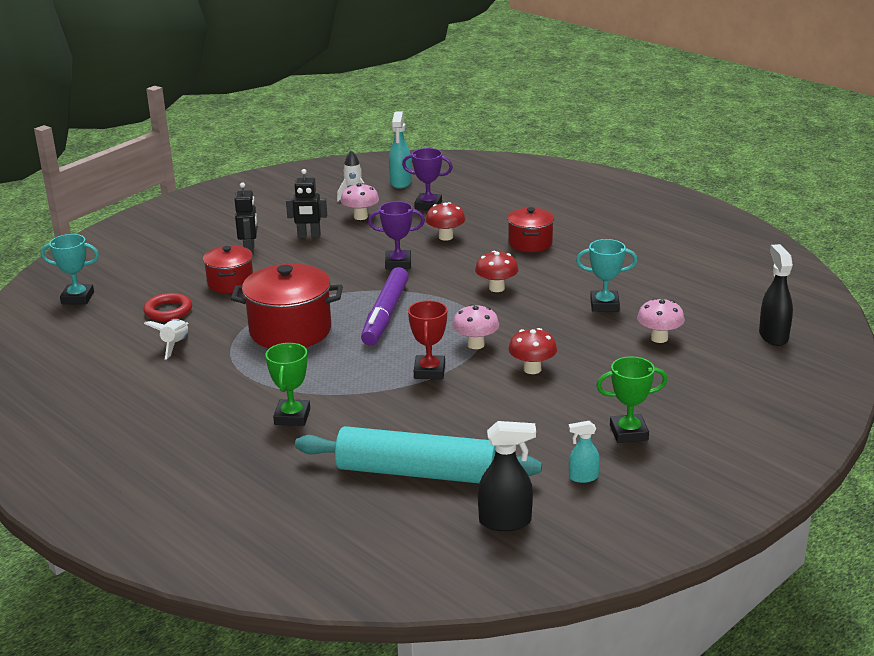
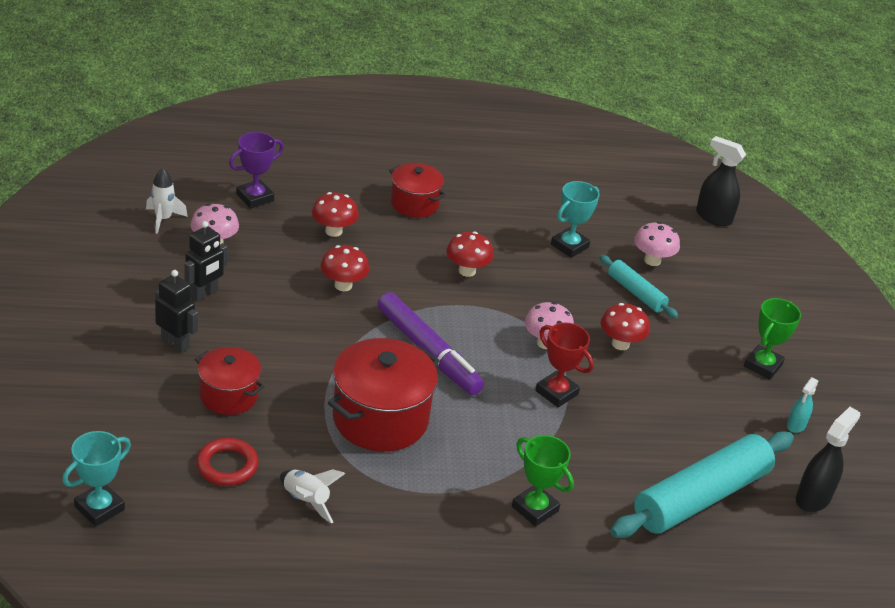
camera: 55 degrees left, 10 degrees up
purple trophy [368,201,425,269] -> red mushroom [320,245,369,291]
turquoise spray bottle [389,111,412,189] -> none
none -> turquoise rolling pin [600,255,678,318]

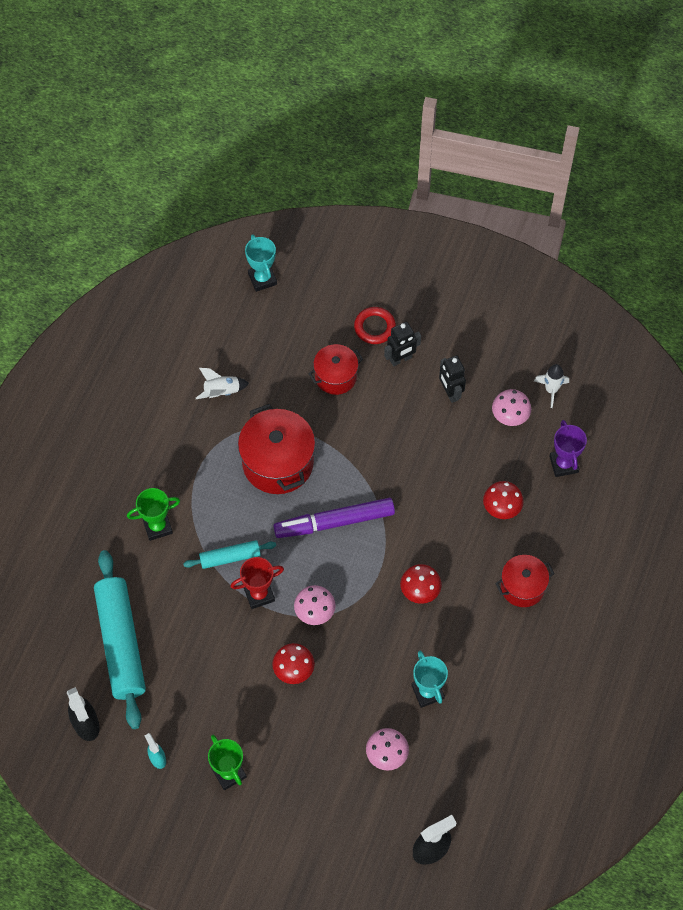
camera: 120 degrees right, 25 degrees up
red ring [196,438,259,486] -> red ring moved to [354,307,396,344]
red mushroom [320,245,369,291] -> none
turquoise rolling pin [600,255,678,318] -> turquoise rolling pin moved to [183,540,276,569]

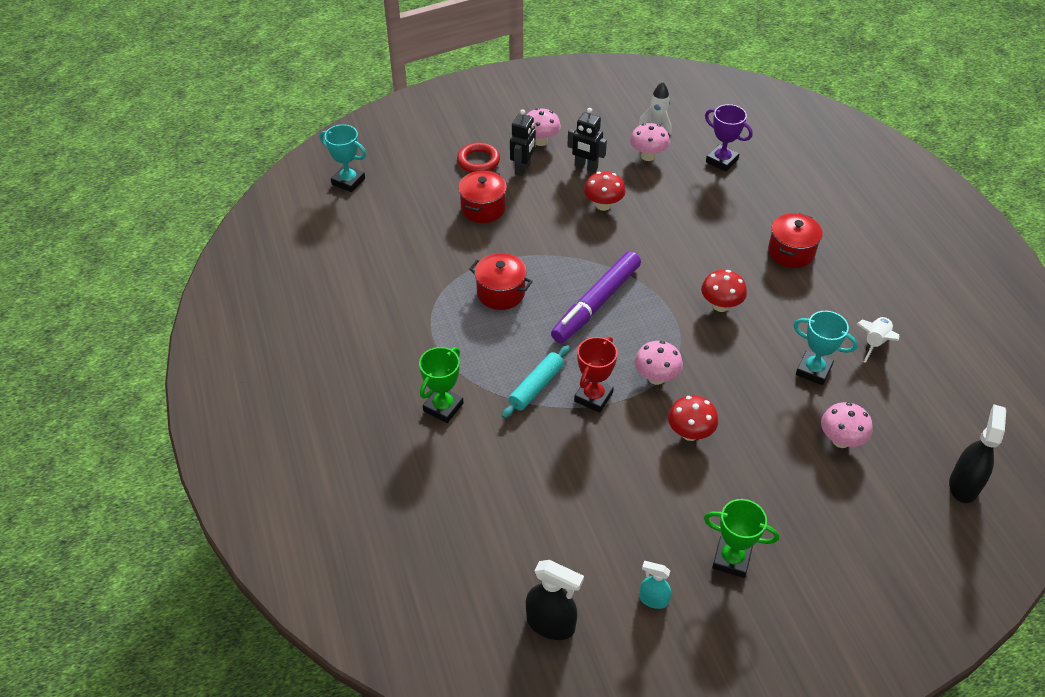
camera: 40 degrees left, 15 degrees down
turquoise rolling pin [94,550,146,729] -> none
white rocket [196,368,249,399] -> white rocket moved to [857,317,899,363]
red pot [238,404,315,494] -> red pot [469,253,533,310], size x0.60
red mushroom [483,481,524,519] -> red mushroom moved to [584,171,626,211]
none -> pink mushroom [526,108,561,146]

